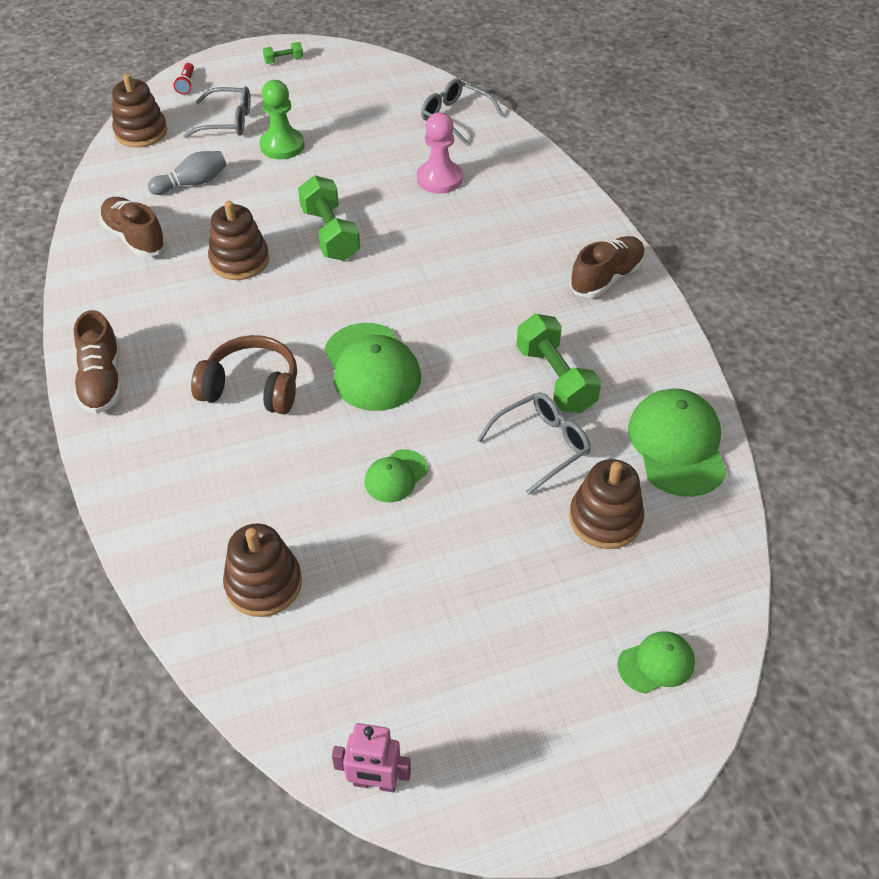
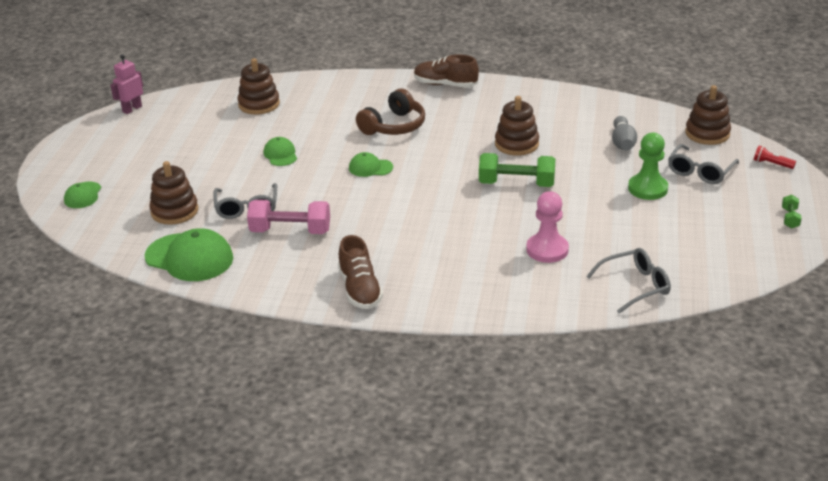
camera: 120 degrees right, 15 degrees down
brown shoe [99,197,167,257] -> none
green cap [324,323,421,411] -> green cap [349,152,393,177], size x0.54
green dumbbell [516,314,601,413] -> pink dumbbell [247,199,330,234]

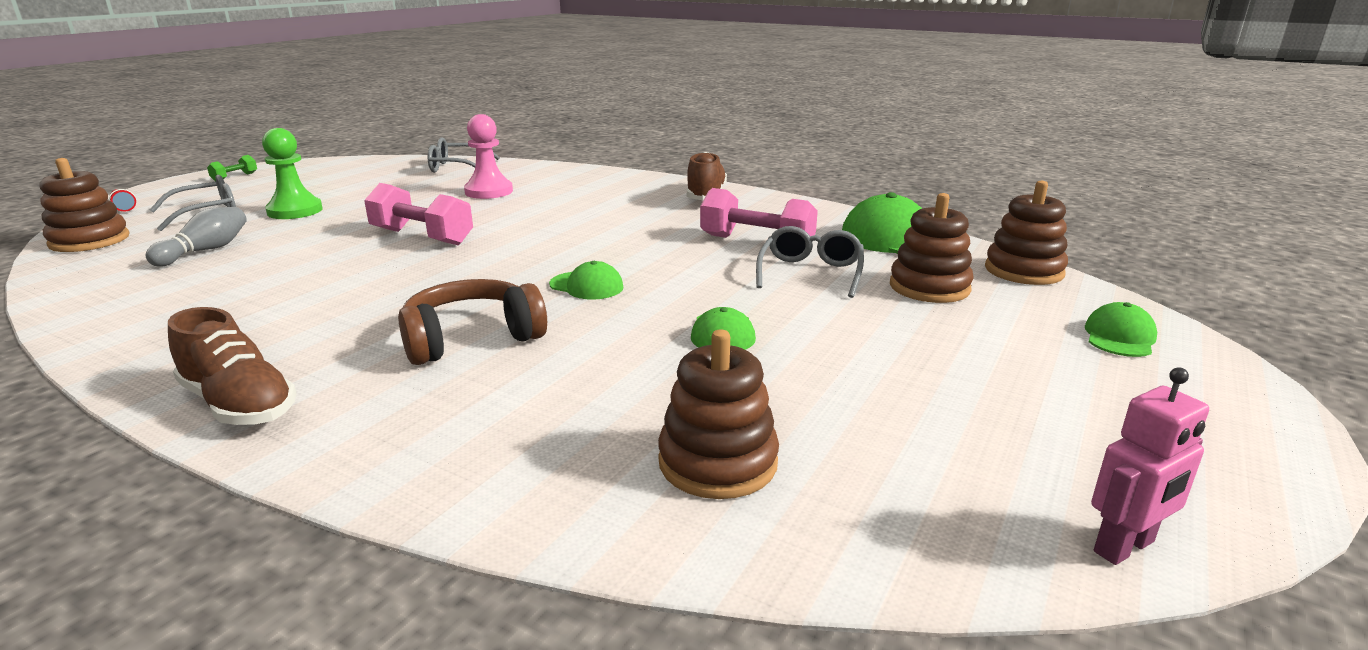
camera: 160 degrees left, 10 degrees down
green dumbbell [479,153,556,187] -> pink dumbbell [364,183,473,245]
brown stacking toy [495,96,539,156] -> brown stacking toy moved to [985,181,1068,285]

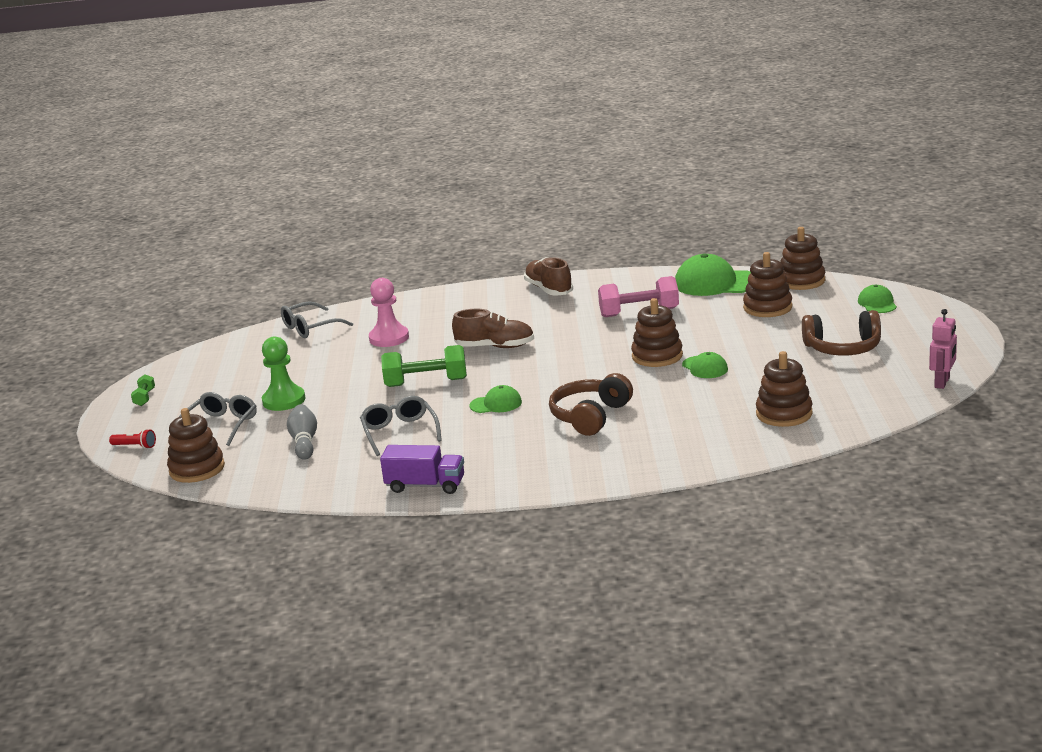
camera: 30 degrees left, 0 degrees up
brown shoe [168,307,297,425] -> brown shoe moved to [452,309,534,348]
pink dumbbell [364,183,473,245] -> green dumbbell [381,345,467,387]
green cap [549,261,624,300] -> green cap moved to [470,385,522,413]
grey glasses [756,226,864,298] -> grey glasses moved to [360,396,442,456]
none -> purple truck [380,445,464,494]
none -> brown stacking toy [631,298,683,367]
none -> brown headphones [802,310,881,356]

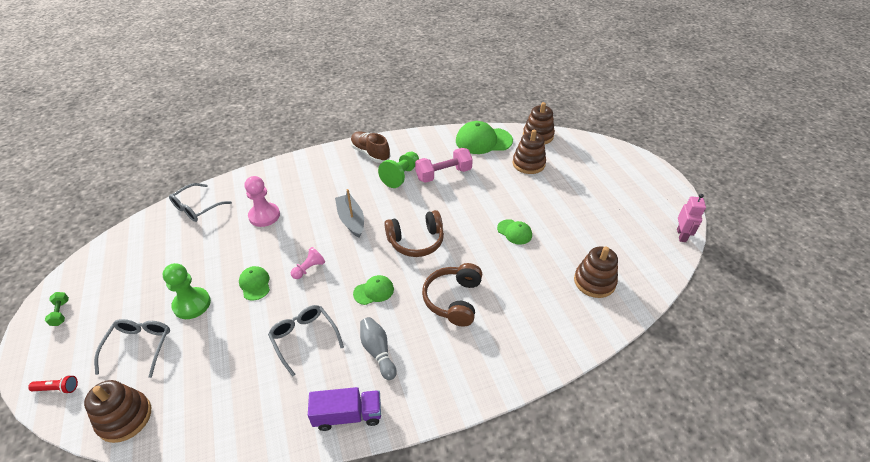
camera: 20 degrees left, 20 degrees up
grey bowling pin [287,404,317,460] -> grey bowling pin moved to [360,317,397,380]
green dumbbell [381,345,467,387] -> pink pawn [291,247,325,279]
brown shoe [452,309,534,348] -> grey boat [335,189,364,238]
brown stacking toy [631,298,683,367] -> none
brown headphones [802,310,881,356] -> brown headphones moved to [384,210,444,257]
green cap [858,285,897,313] -> green cap moved to [239,266,270,300]
none -> green pawn [378,152,419,188]

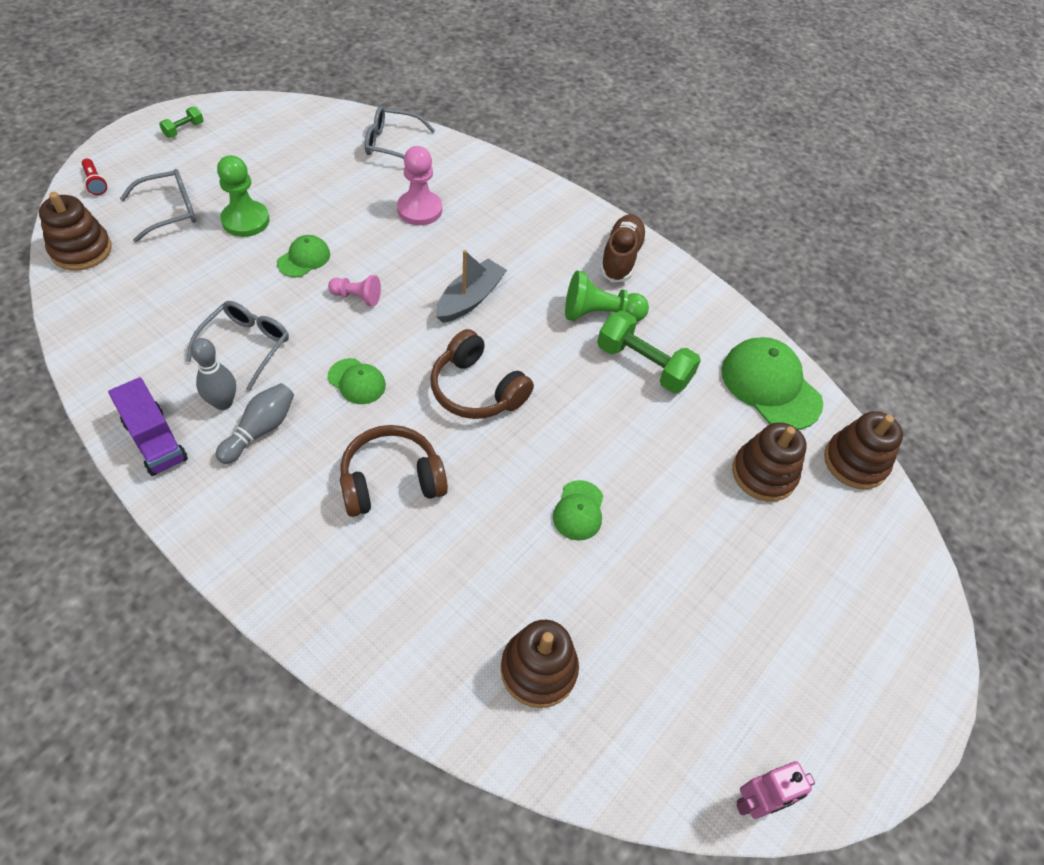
camera: 55 degrees right, 10 degrees up
pink dumbbell [415,148,473,183] -> green dumbbell [597,310,701,393]
none -> grey bowling pin [190,338,236,410]

